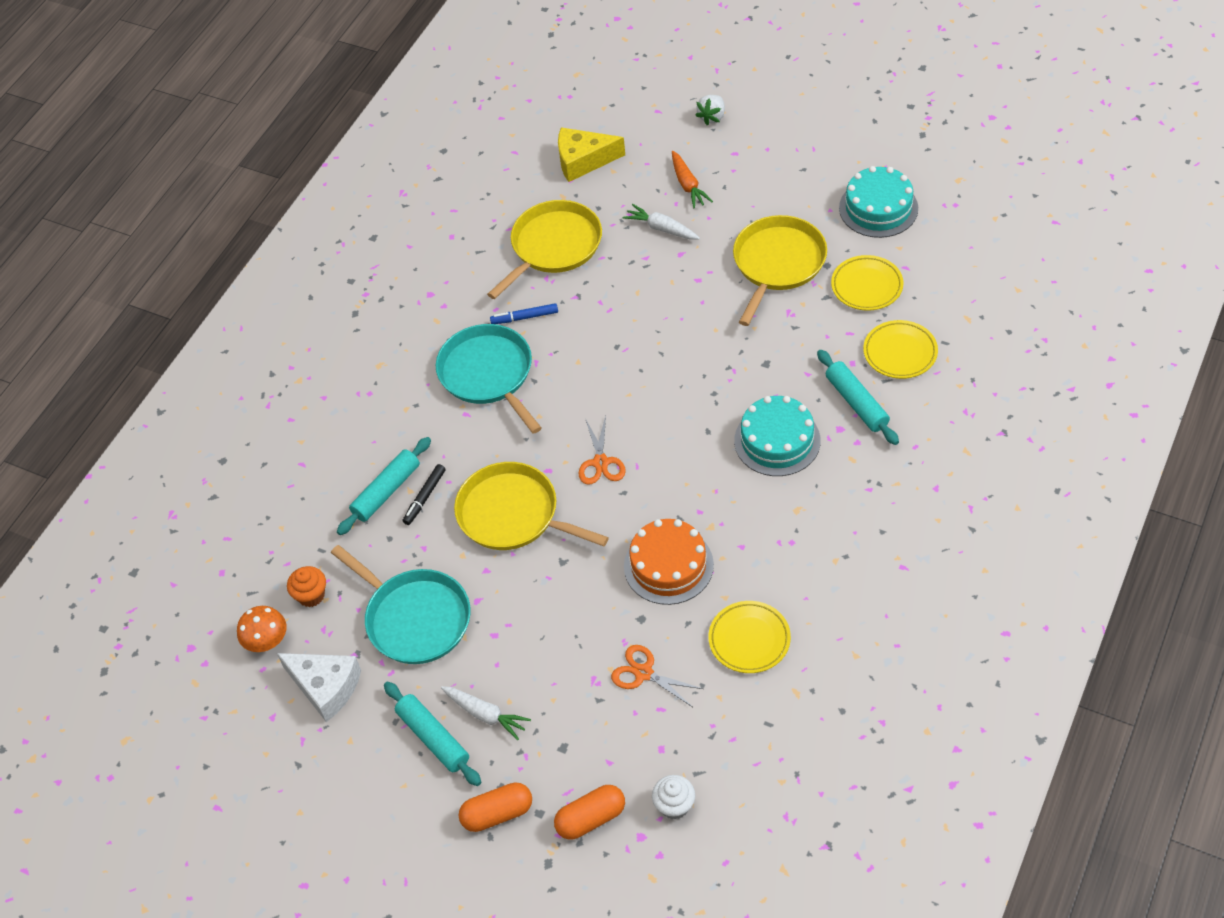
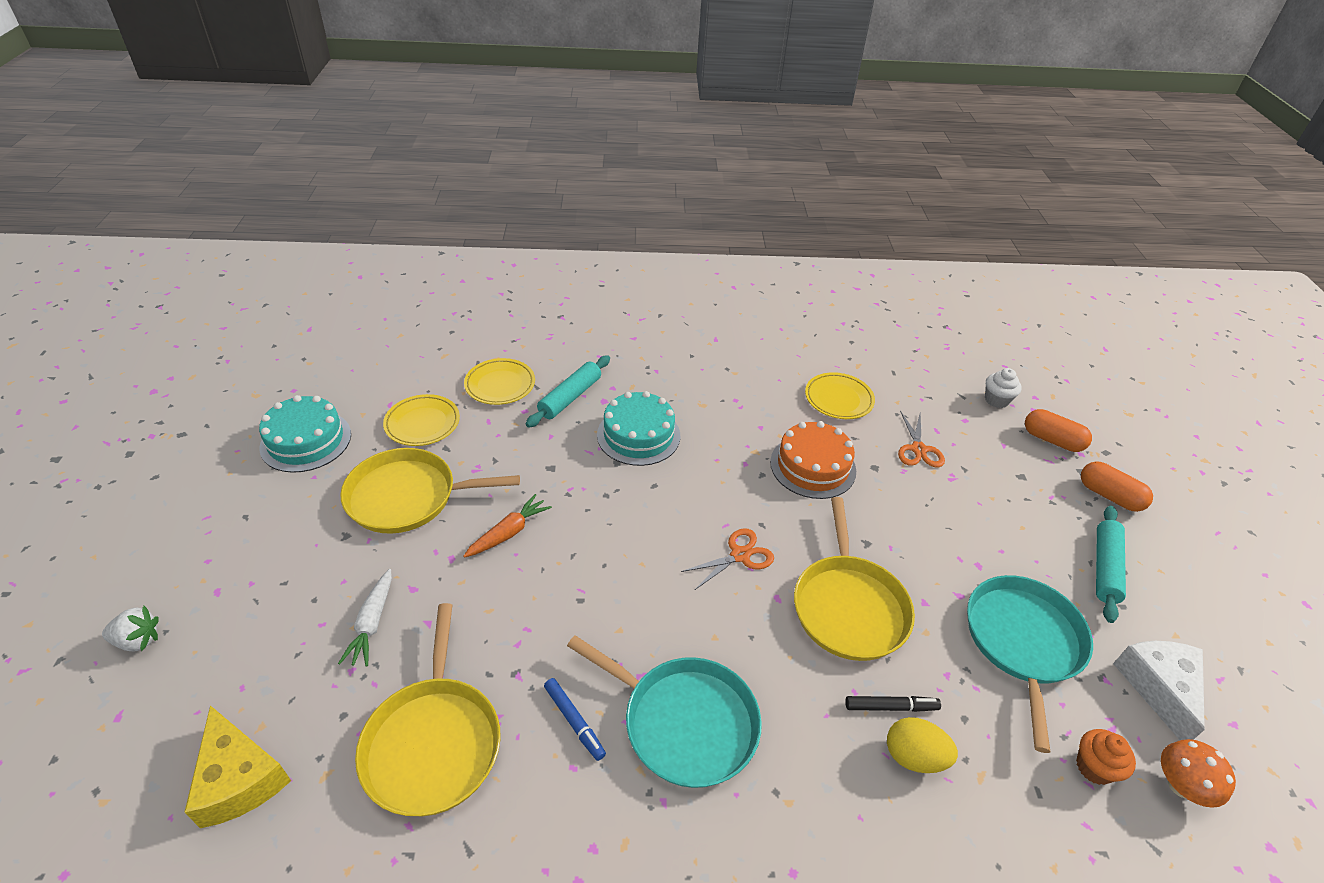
camera: 125 degrees left, 10 degrees down
turquoise rolling pin [337,437,431,535] -> yellow egg [887,717,958,773]
turquoise pan [436,324,542,434] -> turquoise pan turned 90 degrees counterclockwise [567,635,762,788]
white carrot [441,686,531,740] -> none
yellow pan [487,200,602,299] -> yellow pan turned 105 degrees counterclockwise [355,603,501,816]
orange carrot [672,151,713,209] -> orange carrot moved to [463,494,552,558]

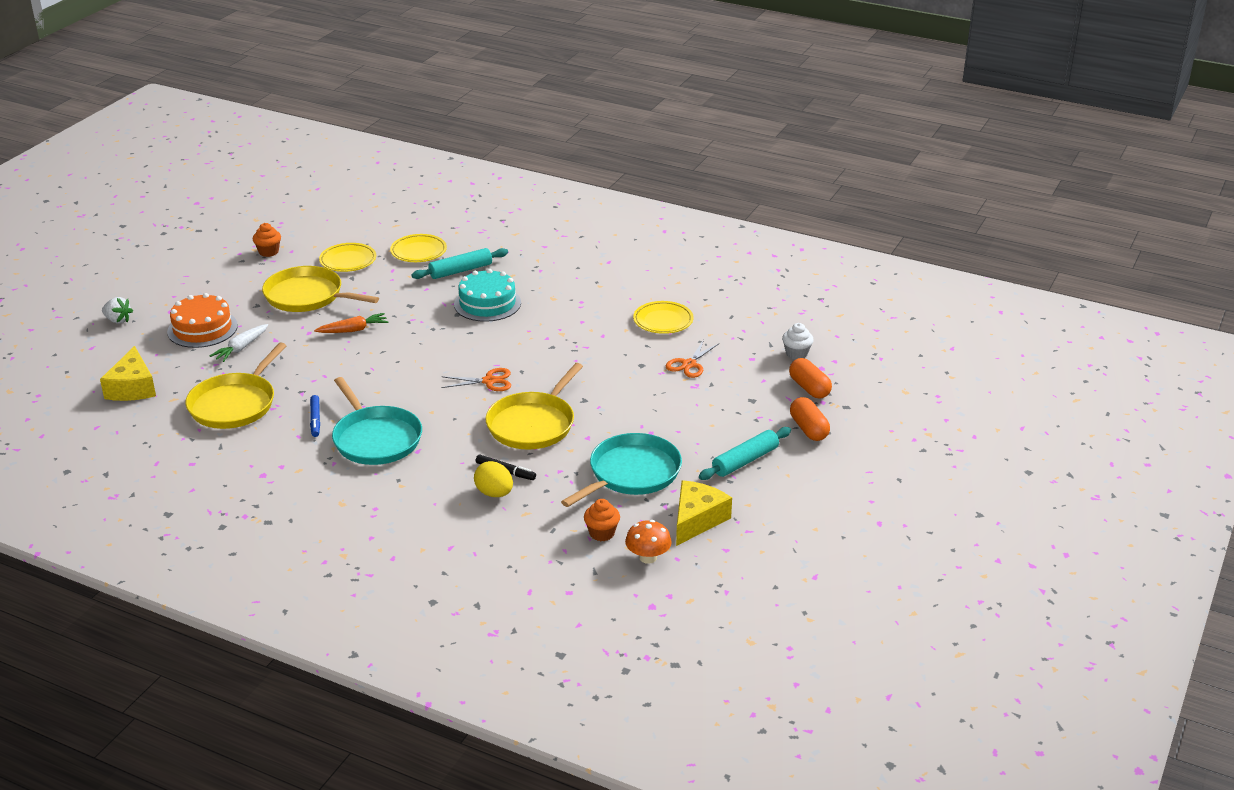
camera: 30 degrees right, 10 degrees down
turquoise cake [259,395,351,473] -> orange cupcake [253,223,281,257]
orange cake [770,421,856,499] -> orange cake moved to [167,293,238,348]
white cheese [1113,641,1205,740] -> yellow cheese [676,480,732,546]

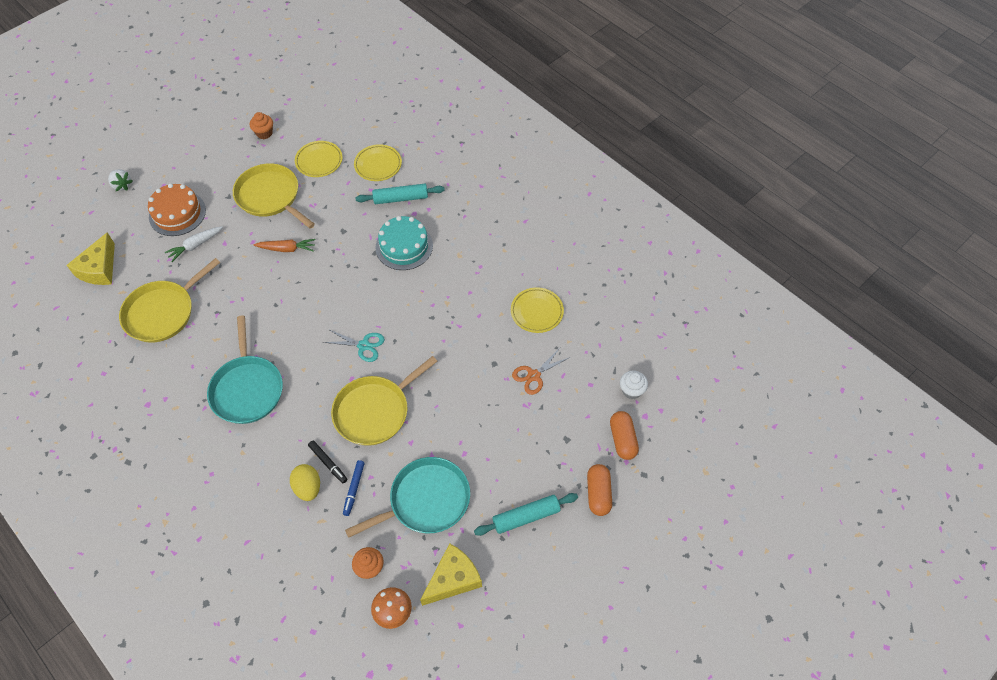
camera: 20 degrees right, 25 degrees up
blue marker [310,395,320,437] -> blue marker moved to [343,460,365,516]
orange scissors [441,368,511,391] -> turquoise scissors [323,329,385,362]

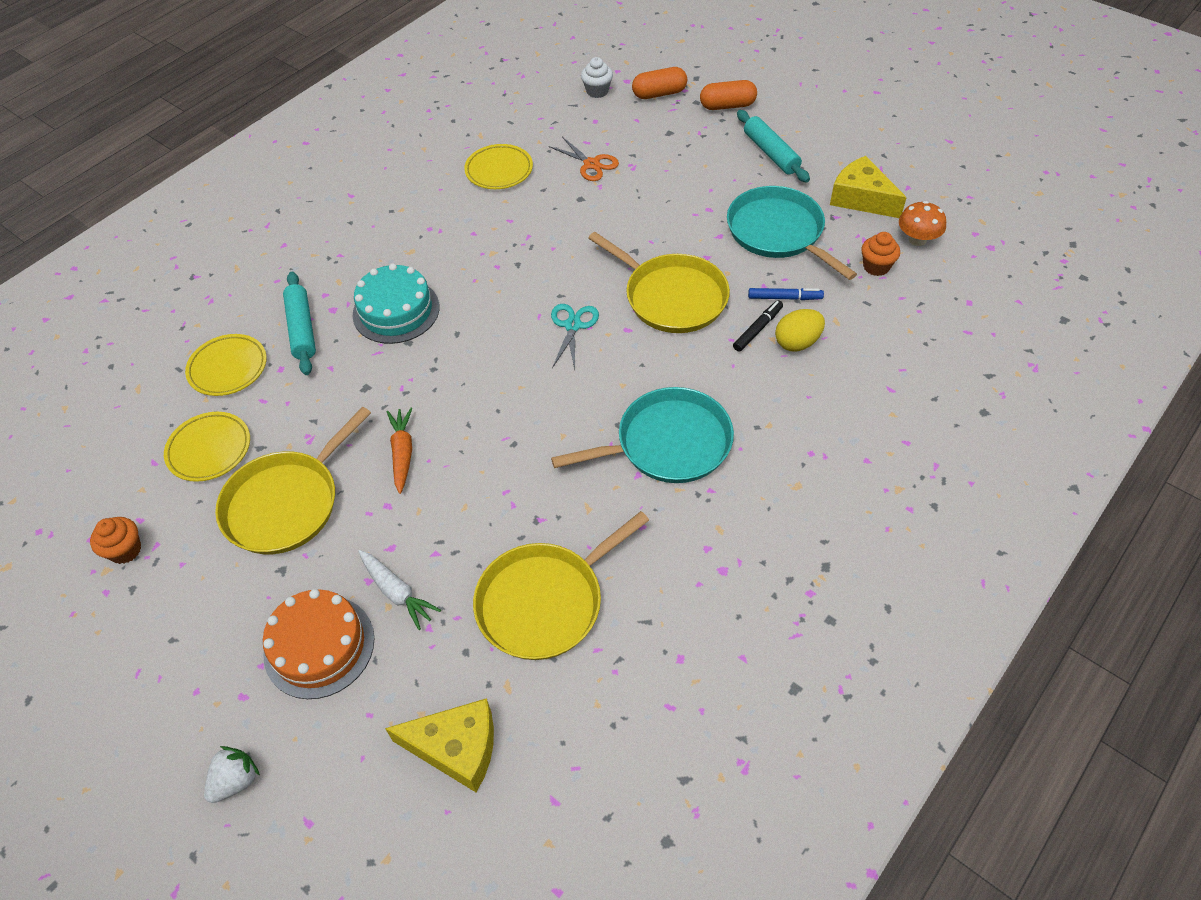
camera: 95 degrees left, 5 degrees down
yellow pan [119,258,220,343] -> yellow pan turned 105 degrees clockwise [473,511,649,660]

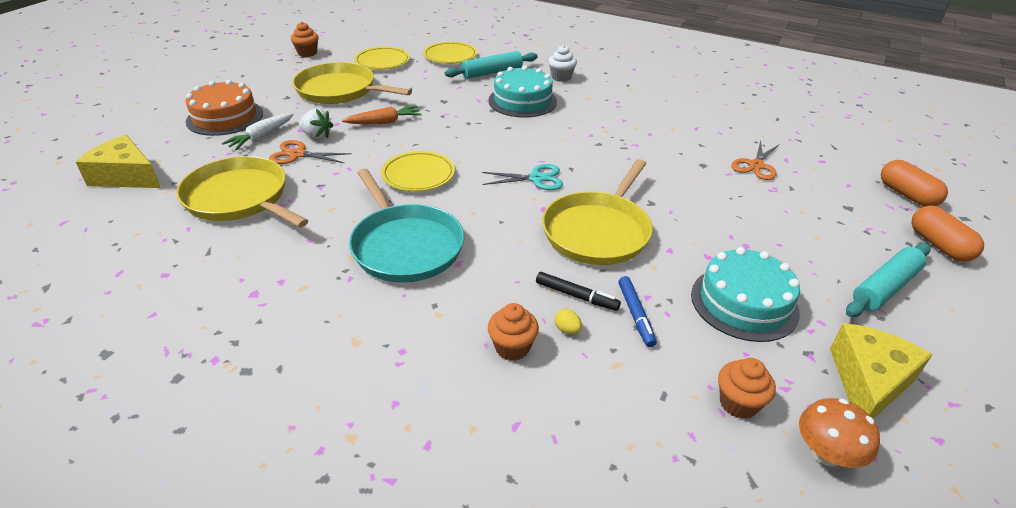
camera: 75 degrees right, 15 degrees down
white strawberry [204,746,260,803] -> white strawberry moved to [299,109,334,139]
yellow cheese [385,698,494,792] -> yellow cheese turned 120 degrees clockwise [76,135,161,188]
yellow plate [464,144,533,189] -> yellow plate moved to [381,151,455,192]
white cupcake [581,57,613,98] -> white cupcake moved to [548,45,577,82]
turquoise pan [727,186,857,280] -> turquoise cake [691,247,800,342]
yellow egg [775,309,825,351] -> yellow egg [555,309,582,334], size x0.49
none -> orange scissors [269,140,352,164]
none -> orange cupcake [488,303,539,361]

